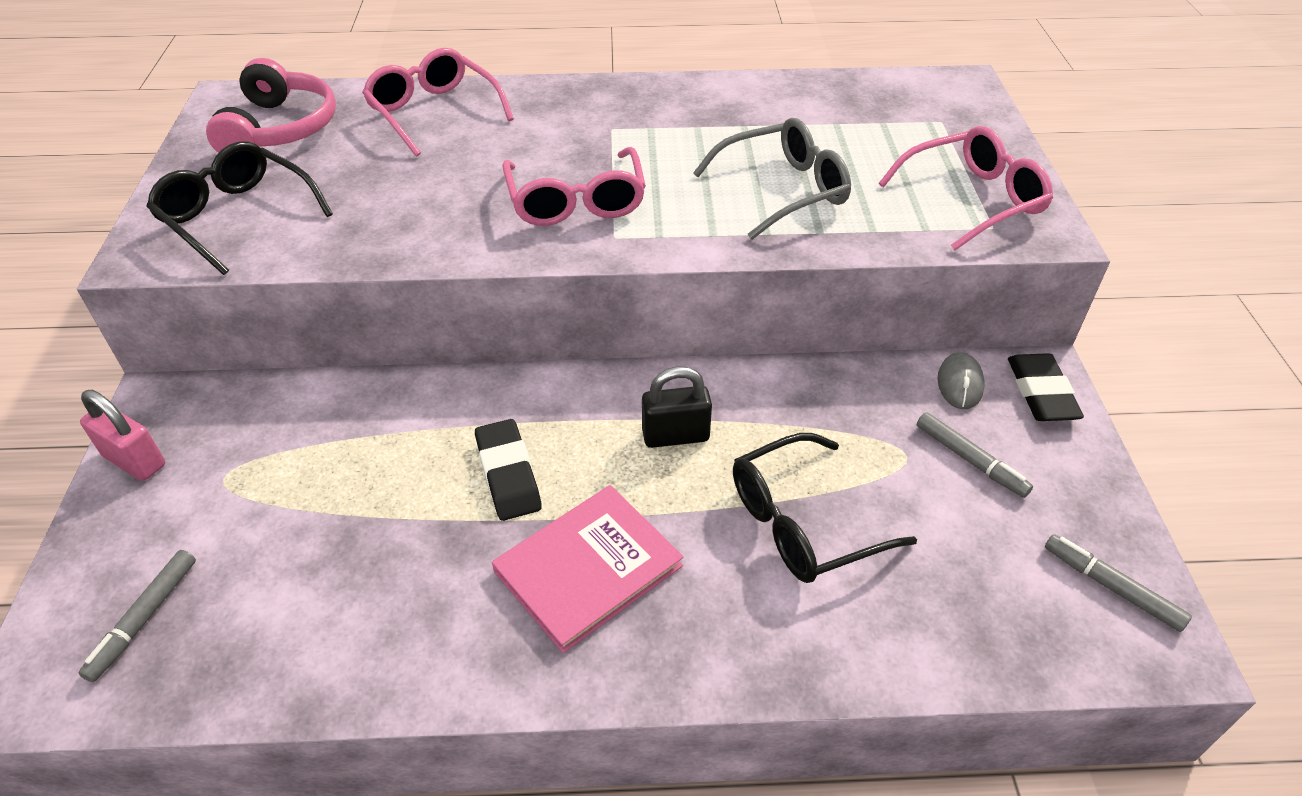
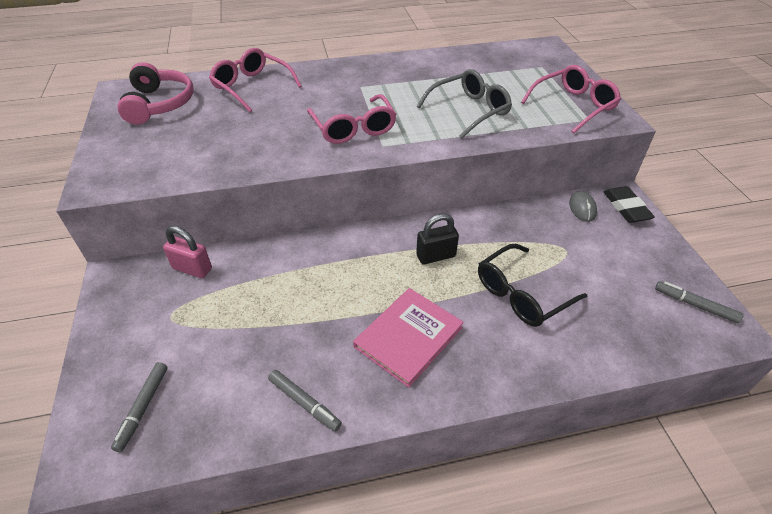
camera: 10 degrees left, 0 degrees up
pink padlock [80,390,165,481] -> pink padlock moved to [163,226,212,278]
black glasses [146,141,333,275] -> none
black eraser [475,419,542,521] -> none
grey marker [917,412,1033,498] -> grey marker moved to [268,370,342,431]

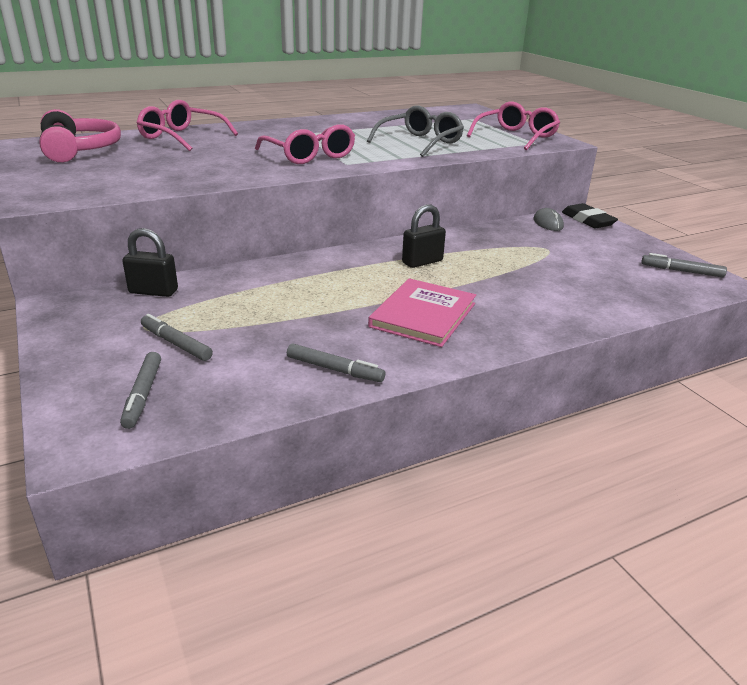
camera: 15 degrees left, 15 degrees down
pink padlock [163,226,212,278] -> black padlock [122,228,178,297]
black glasses [478,244,587,327] -> none
none -> grey marker [141,314,213,361]

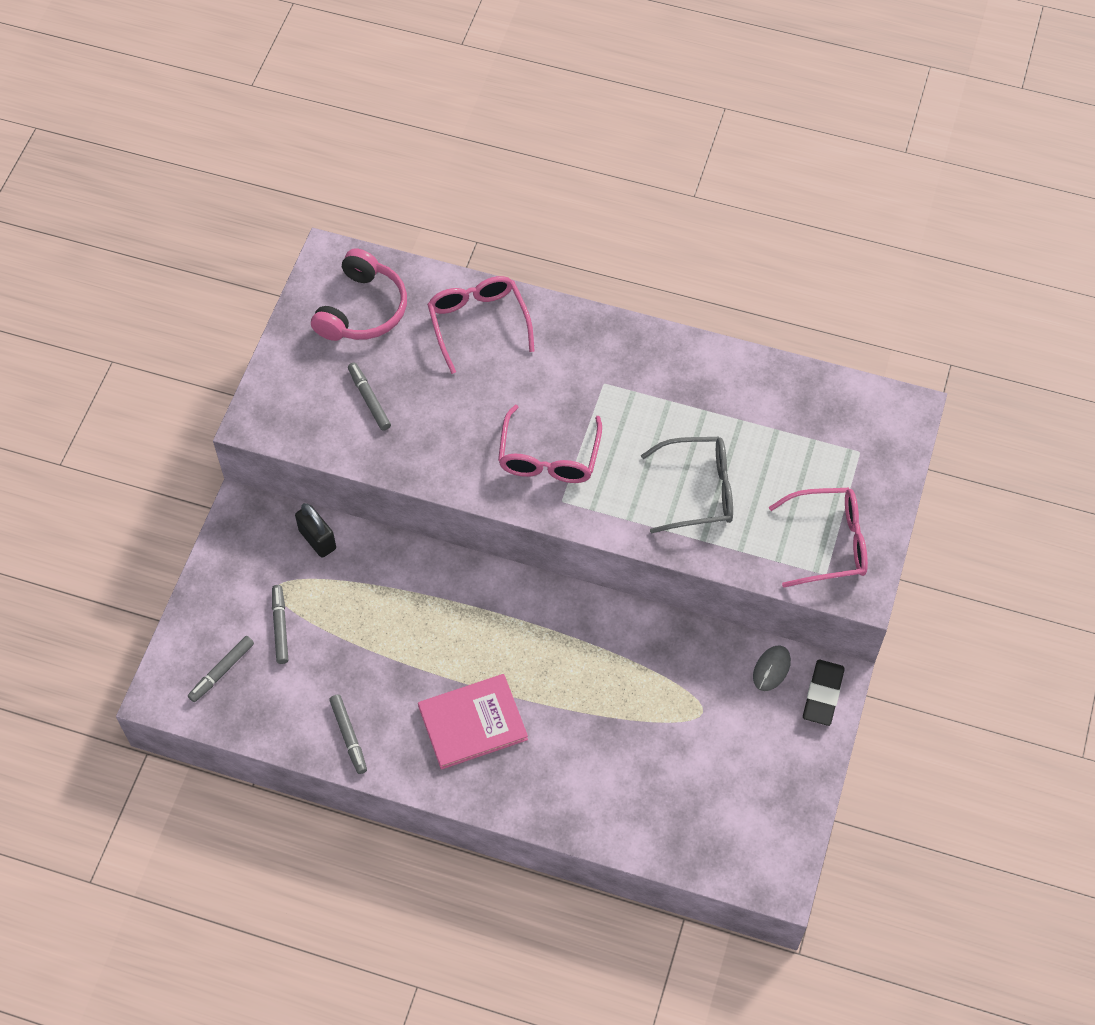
camera: 45 degrees right, 30 degrees up
black padlock [402,204,446,268] -> none
grey marker [641,253,727,277] -> grey marker moved to [348,362,391,431]

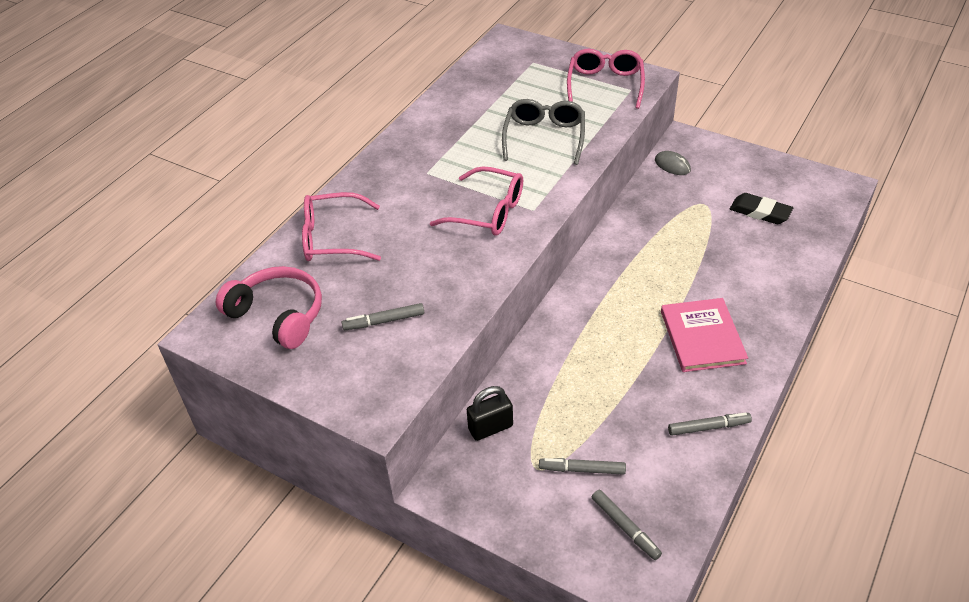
camera: 75 degrees left, 15 degrees down
black eraser [803,660,845,726] -> black eraser moved to [730,193,793,224]

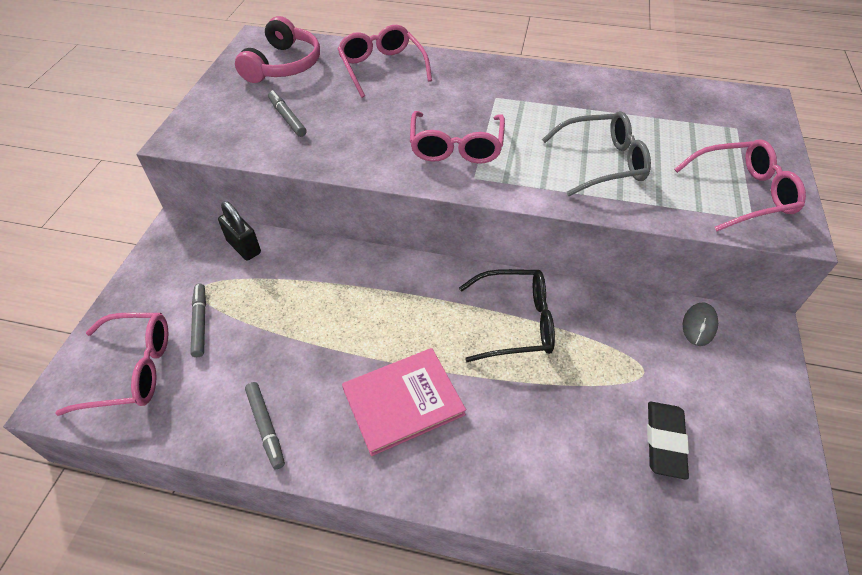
camera: 70 degrees right, 5 degrees up
grey marker [592,490,662,560] -> pink glasses [55,313,168,416]
none -> black glasses [459,269,555,362]

